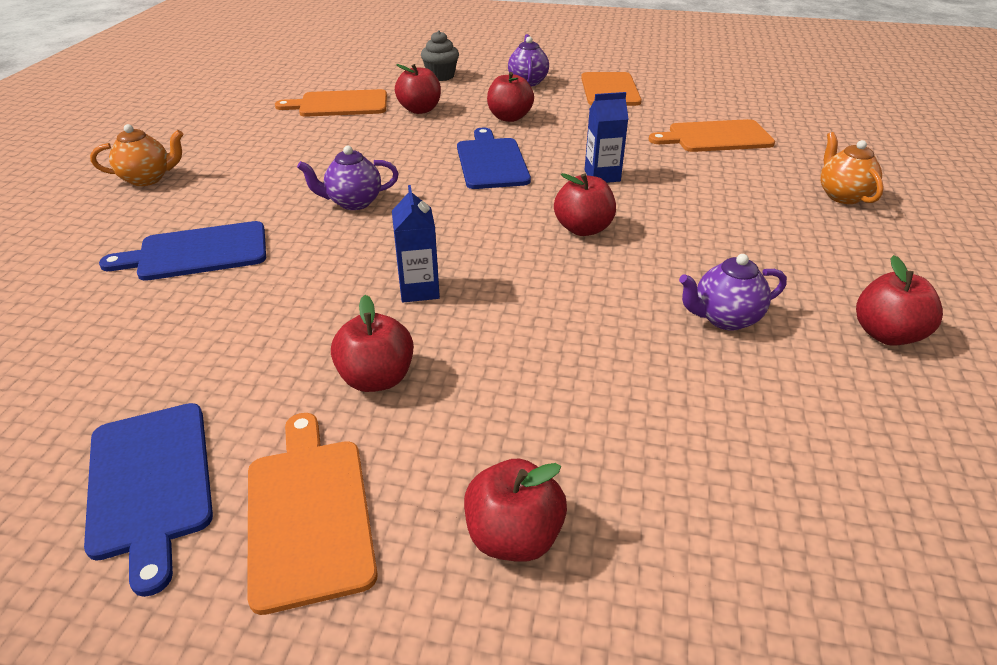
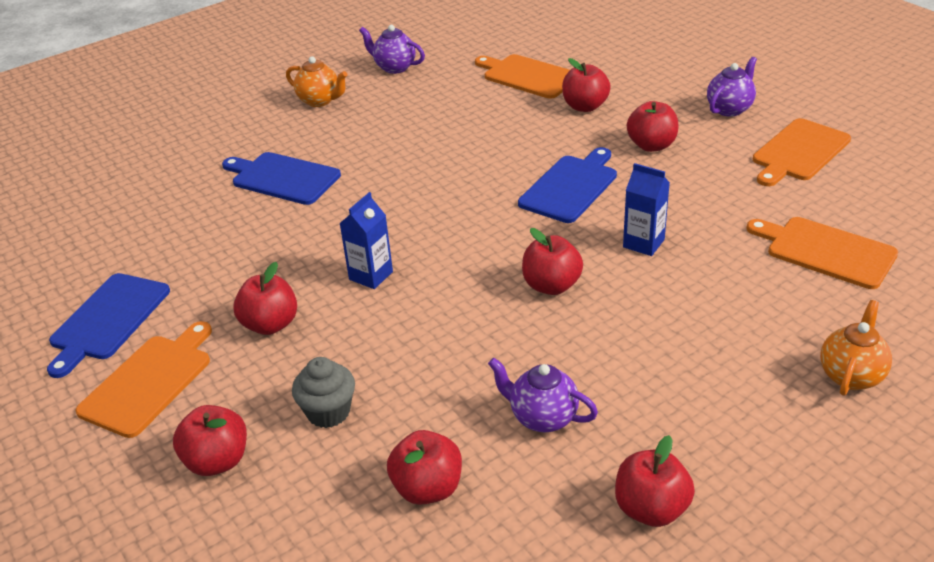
camera: 45 degrees right, 0 degrees up
purple teapot [297,146,399,210] -> purple teapot moved to [359,25,425,74]
grey cupcake [421,31,459,81] -> grey cupcake moved to [292,357,355,428]
none -> red apple [387,430,462,505]

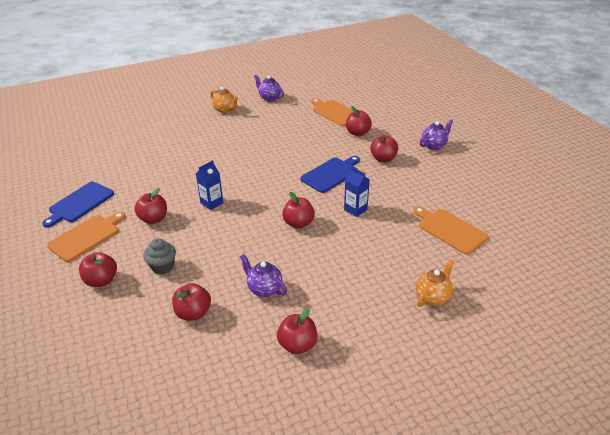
camera: 10 degrees right, 0 degrees up
blue cutting board [222,152,341,205] -> none
orange cutting board [753,118,851,186] -> none

